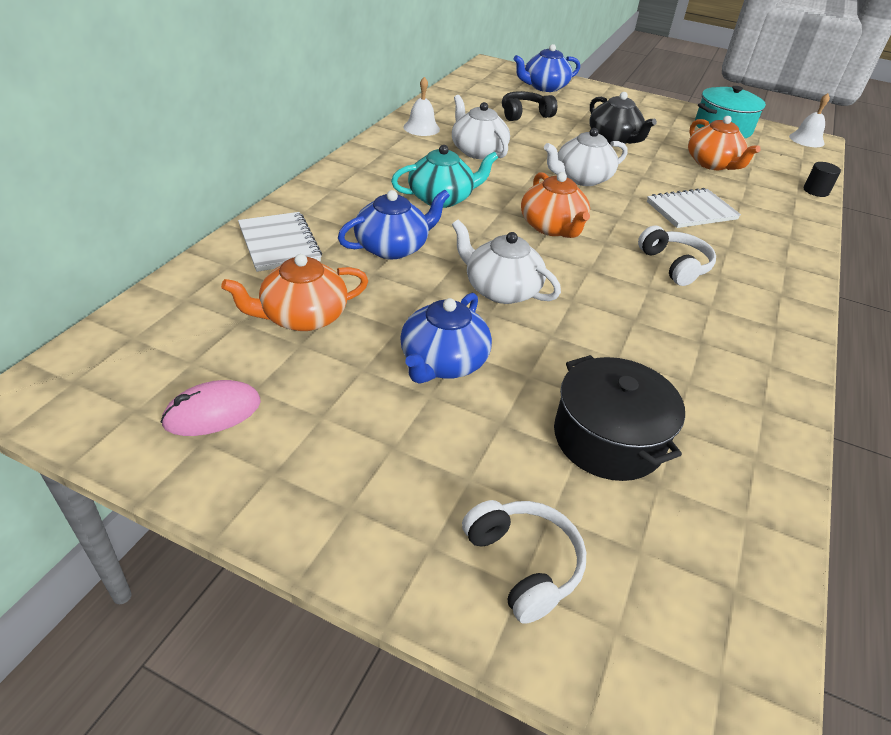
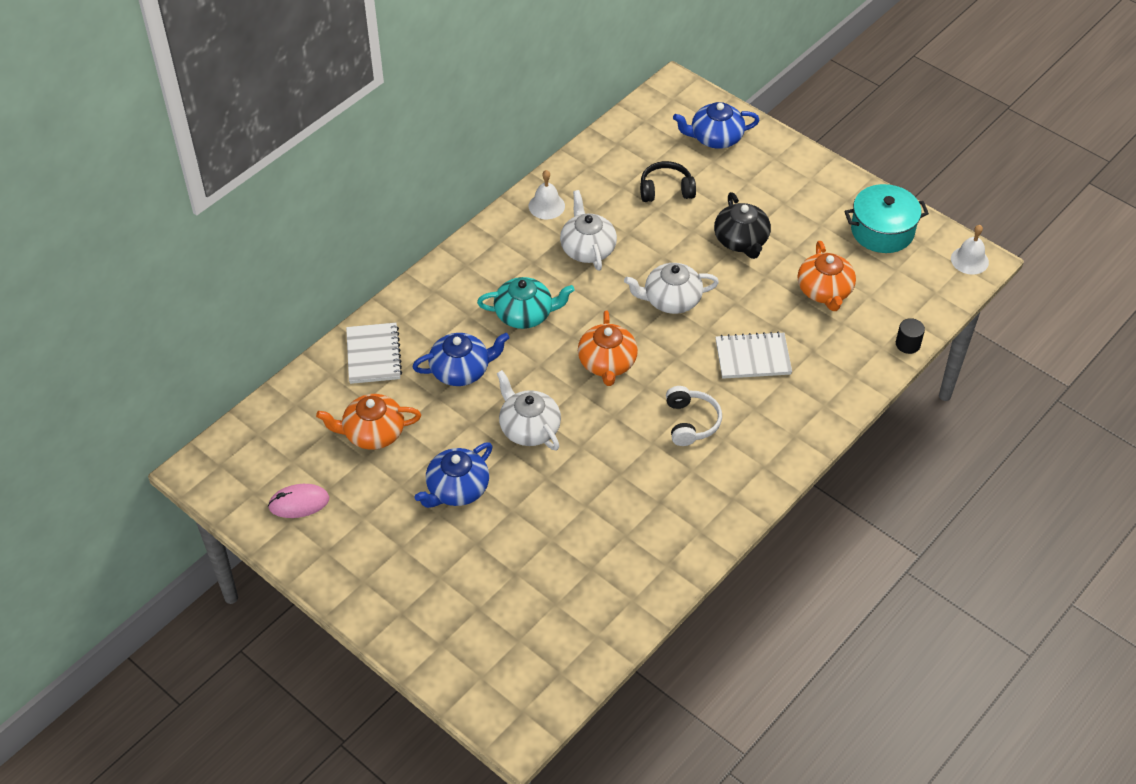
camera: 20 degrees right, 10 degrees up
white headphones [462,500,586,624] -> none
black pot [554,355,685,481] -> none

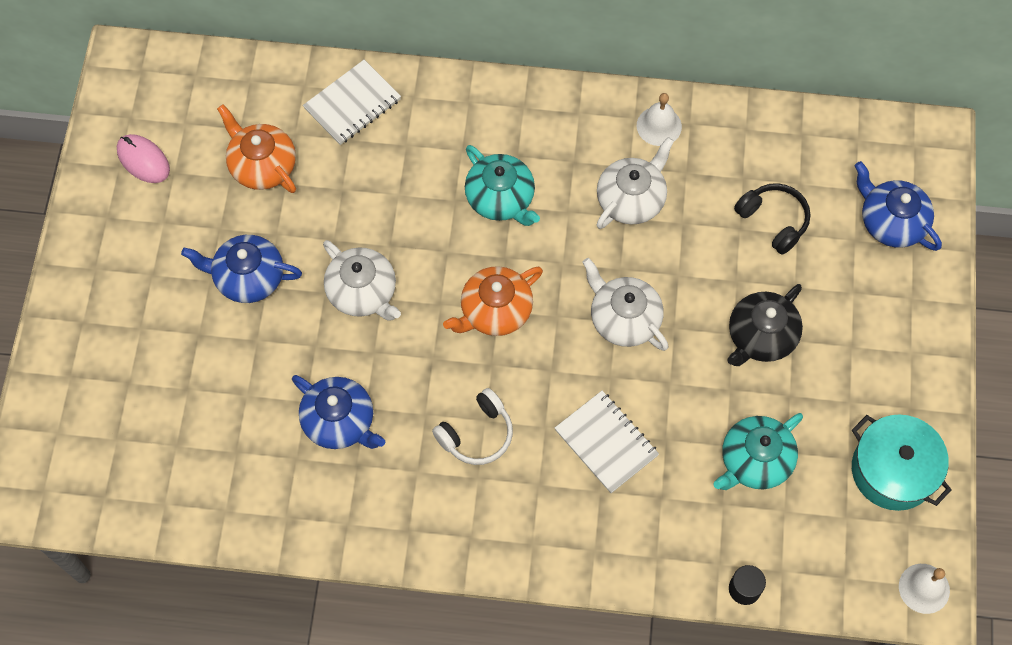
camera: 55 degrees right, 15 degrees up
blue teapot [412,333,510,386] -> blue teapot moved to [292,375,385,449]
white teapot [497,370,561,451] -> white teapot turned 120 degrees clockwise [323,240,401,321]
orange teapot [798,241,856,311] -> turquoise teapot [713,413,803,490]

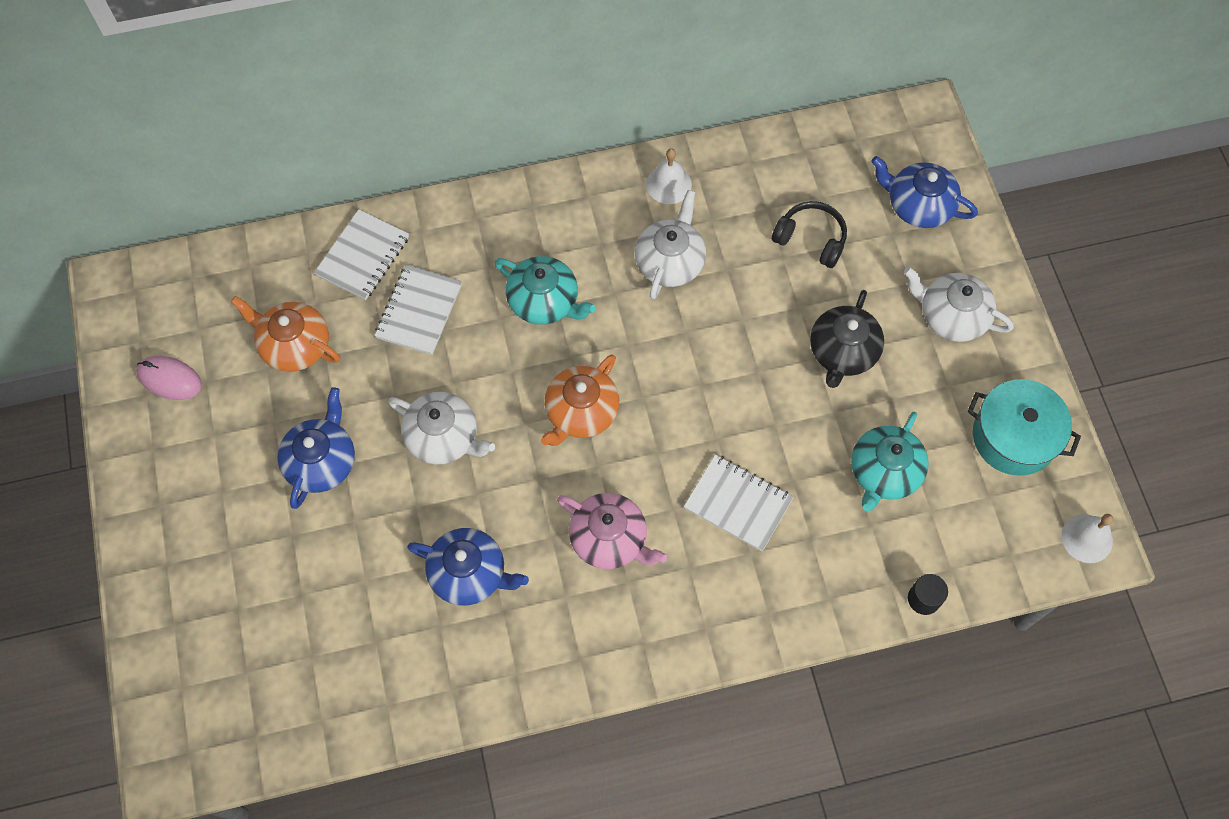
camera: 20 degrees left, 0 degrees up
blue teapot [181,235,302,303] -> blue teapot turned 120 degrees clockwise [277,387,355,509]
white headphones [432,388,513,465] -> pink teapot [557,493,667,569]
white teapot [583,258,669,351] -> white teapot moved to [904,267,1014,342]
none -> white notebook [374,265,462,355]

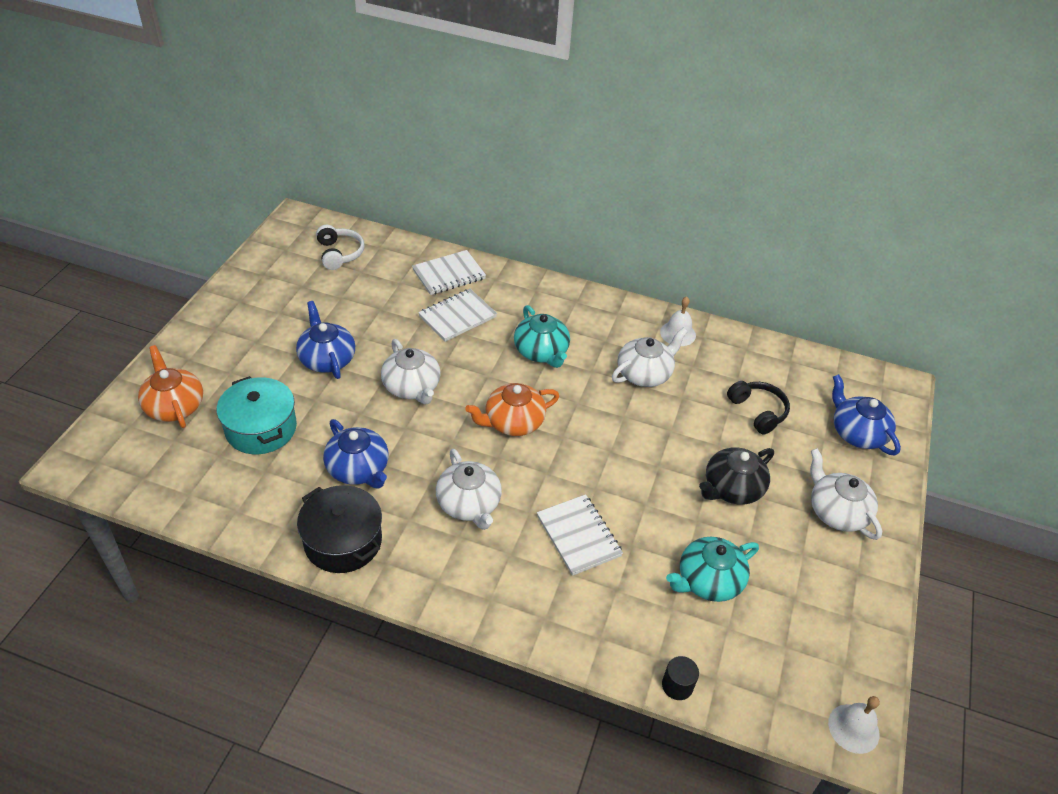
camera: 30 degrees right, 20 degrees down
pink mouse [136,356,202,400] -> none
orange teapot [231,296,340,372] -> orange teapot moved to [138,345,203,428]
blue teapot [277,387,355,509] -> blue teapot turned 75 degrees counterclockwise [296,301,355,379]
pink teapot [557,493,667,569] -> white teapot [436,449,502,530]
turquoise pot [968,379,1081,476] -> turquoise pot moved to [217,376,297,454]
none -> black pot [297,485,382,573]
none -> white headphones [316,225,364,270]

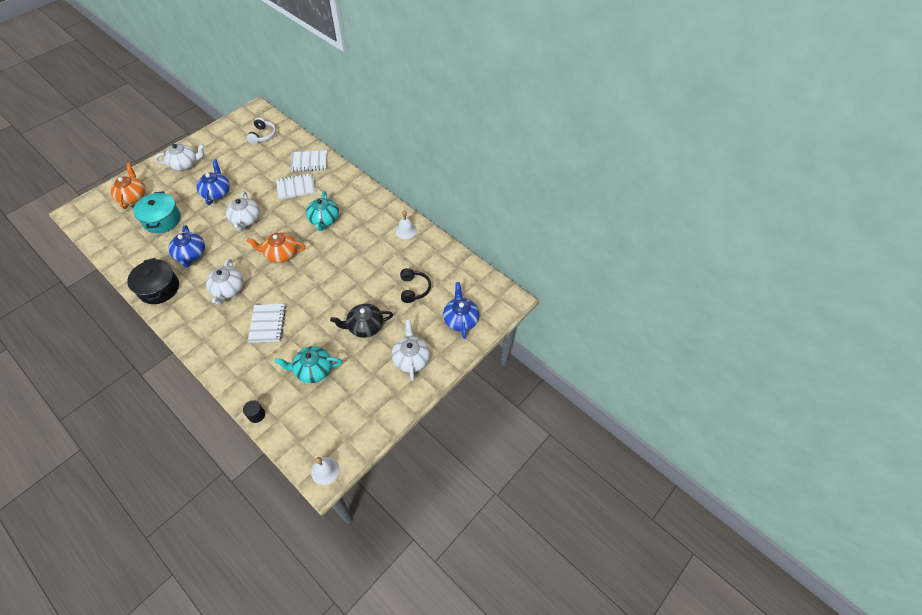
camera: 25 degrees right, 10 degrees up
white teapot [612,328,688,387] -> white teapot moved to [155,144,205,171]

